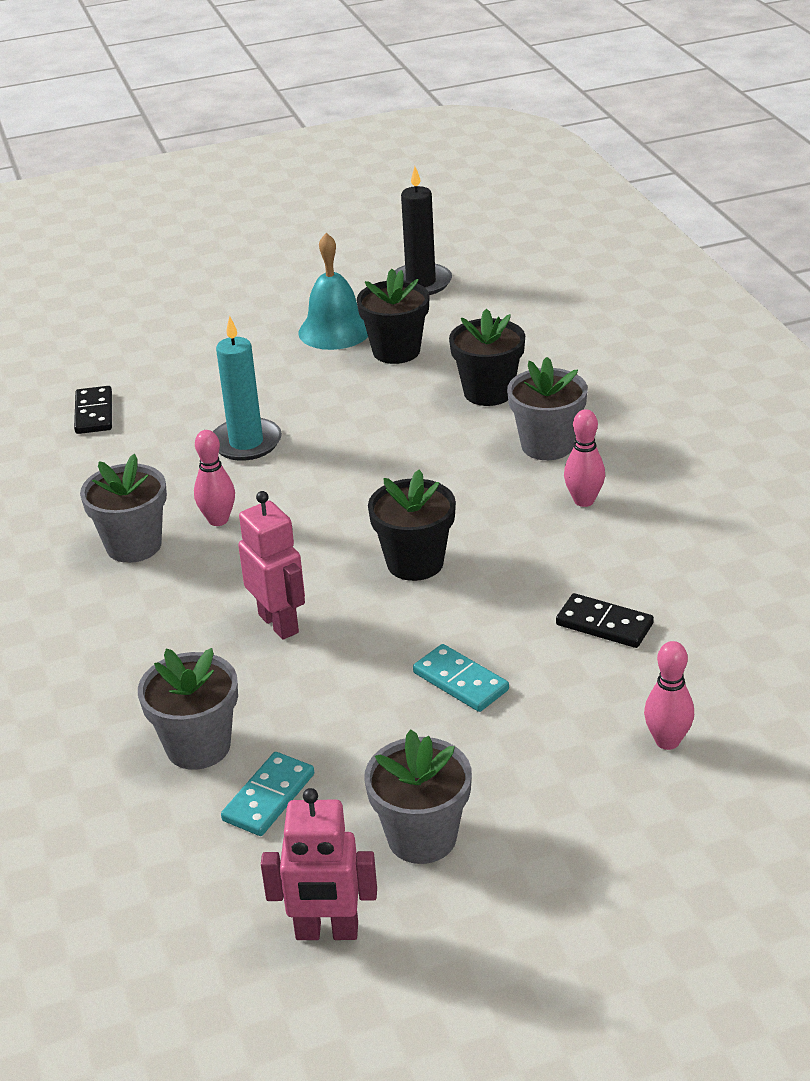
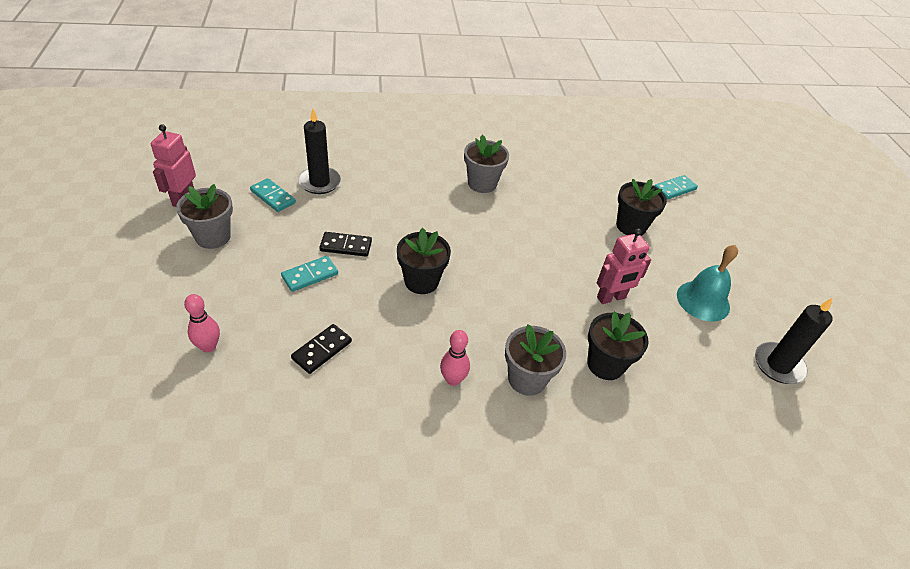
camera: 95 degrees right, 10 degrees up
black domino [74,386,112,434] -> black domino moved to [319,232,372,257]
grey flower pot [138,648,238,770] -> black candle [298,109,341,194]
pink bowling pin [194,430,235,526] -> none
turquoise candle [213,316,282,461] -> none
pink robot [238,491,305,640] -> pink robot moved to [597,228,651,304]
black flower pot [357,269,430,364] -> black flower pot moved to [616,179,667,236]
none -> turquoise domino [655,175,698,200]

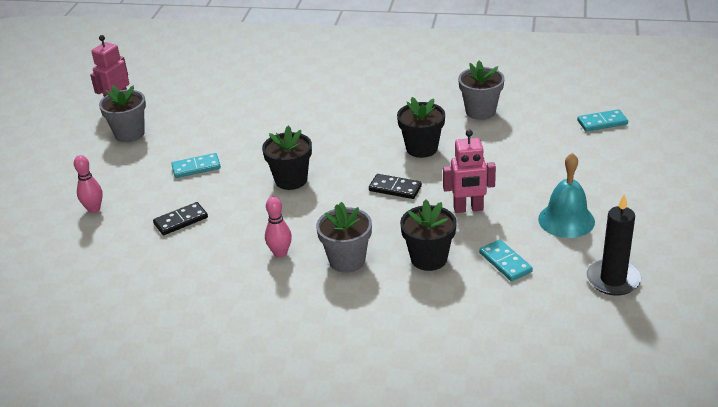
camera: 25 degrees right, 10 degrees down
turquoise domino [250,178,296,212] -> turquoise domino moved to [479,240,533,281]
black candle [298,109,341,194] -> none
black domino [319,232,372,257] -> black domino moved to [369,174,422,199]
grey flower pot [464,135,509,193] -> grey flower pot moved to [458,61,505,120]
black flower pot [616,179,667,236] -> black flower pot moved to [397,97,445,158]

